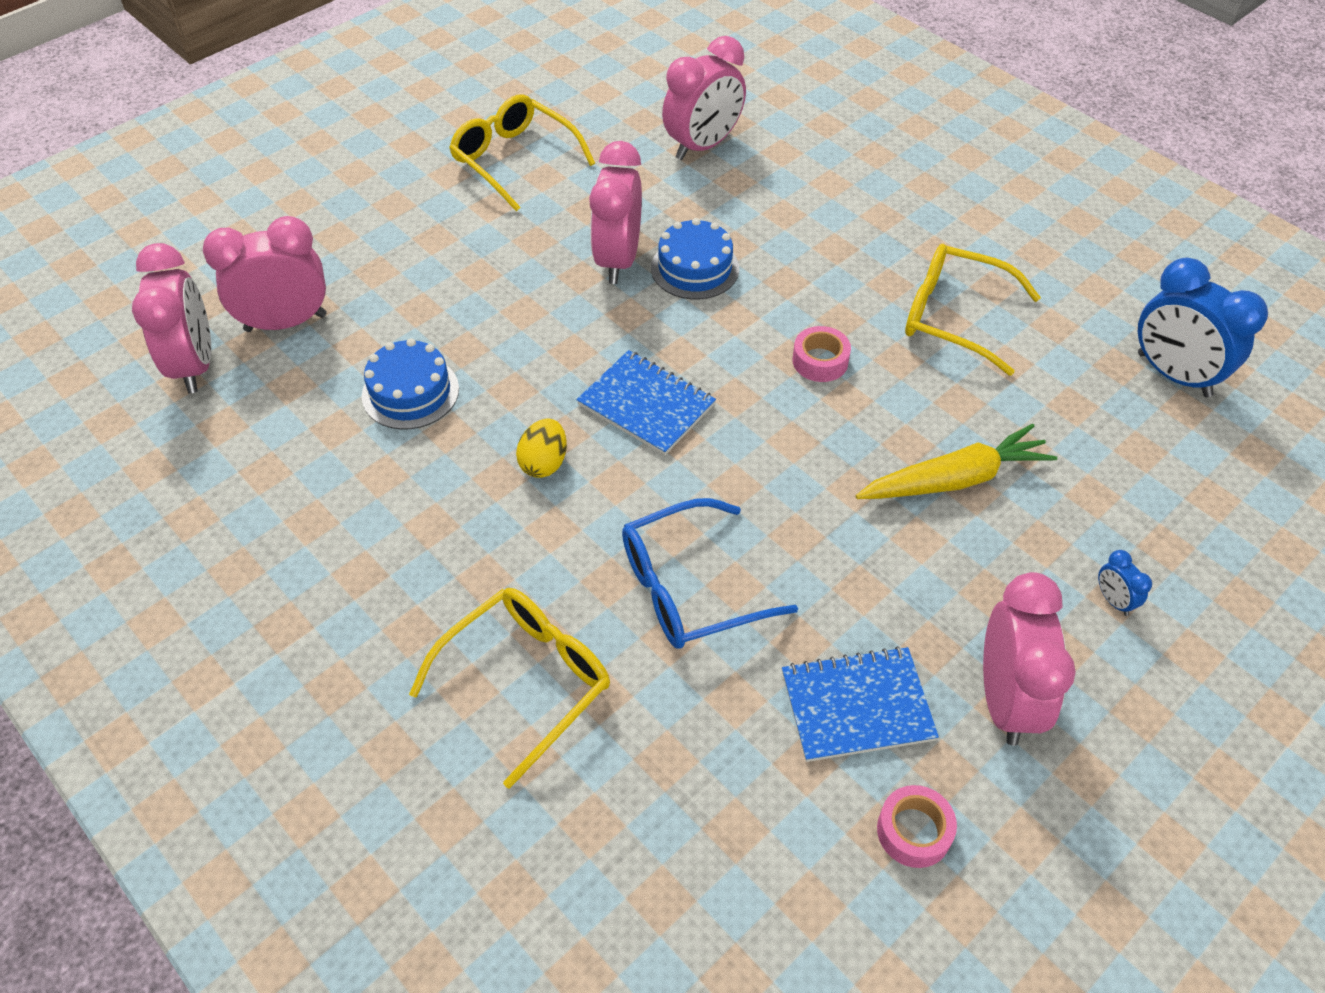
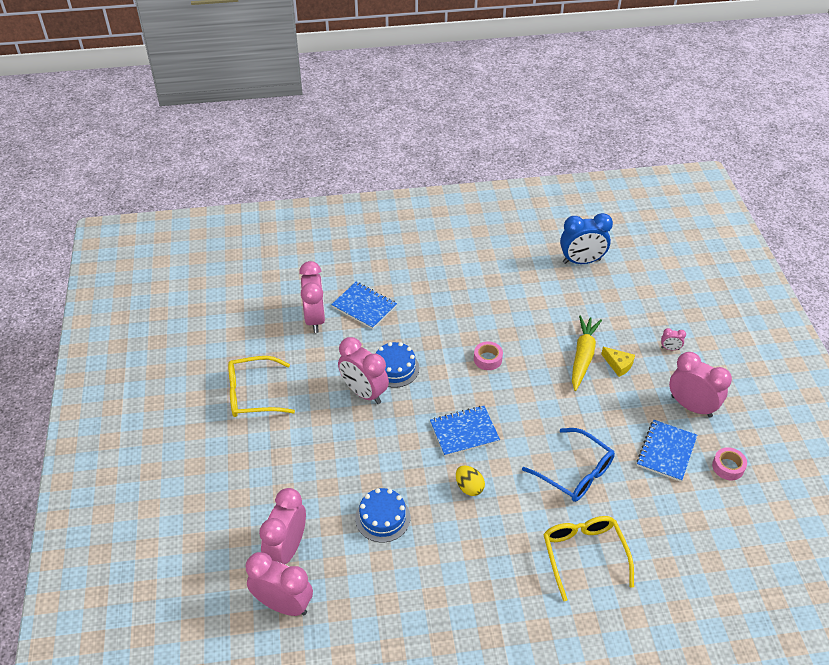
camera: 55 degrees left, 5 degrees down
blue glasses [622,498,798,649] -> blue glasses turned 60 degrees counterclockwise [522,428,615,502]
yellow glasses [905,244,1041,376] -> none
blue clock [1098,550,1152,616] -> pink clock [661,328,686,350]
none -> blue notebook [331,282,397,329]
none -> yellow cheese [601,347,635,377]

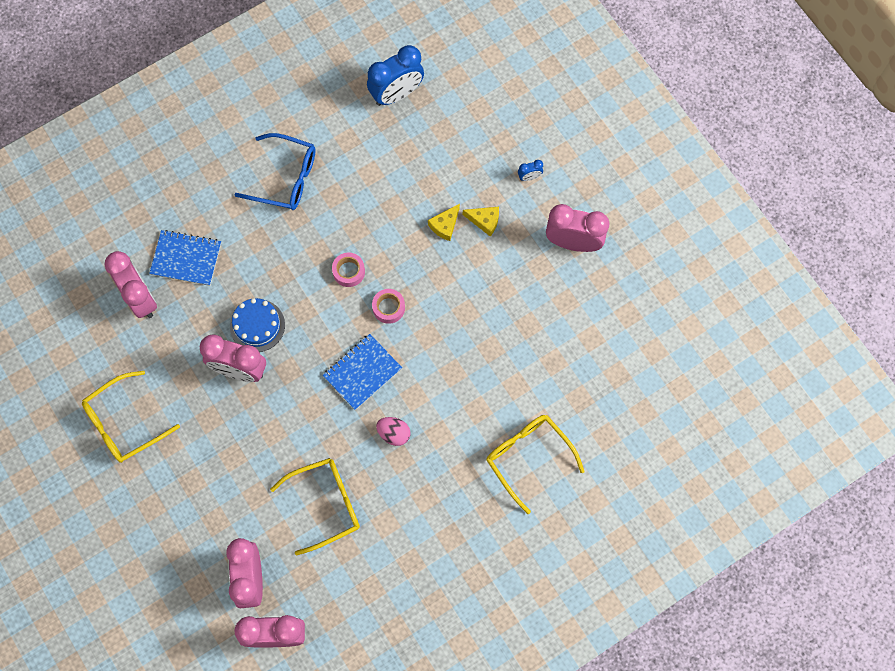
camera: 25 degrees left, 25 degrees up
blue cake [355,488,410,542] -> yellow glasses [270,458,360,555]
yellow egg [456,466,485,496] -> pink egg [376,417,410,446]
blue glasses [522,428,615,502] -> blue glasses moved to [234,133,316,210]
yellow carrot [572,315,602,391] -> yellow cheese [428,204,460,241]
blue notebook [637,420,697,482] -> none
pink clock [661,328,686,350] -> blue clock [518,160,543,181]
pink tape [712,447,747,480] -> pink tape moved to [372,289,405,324]

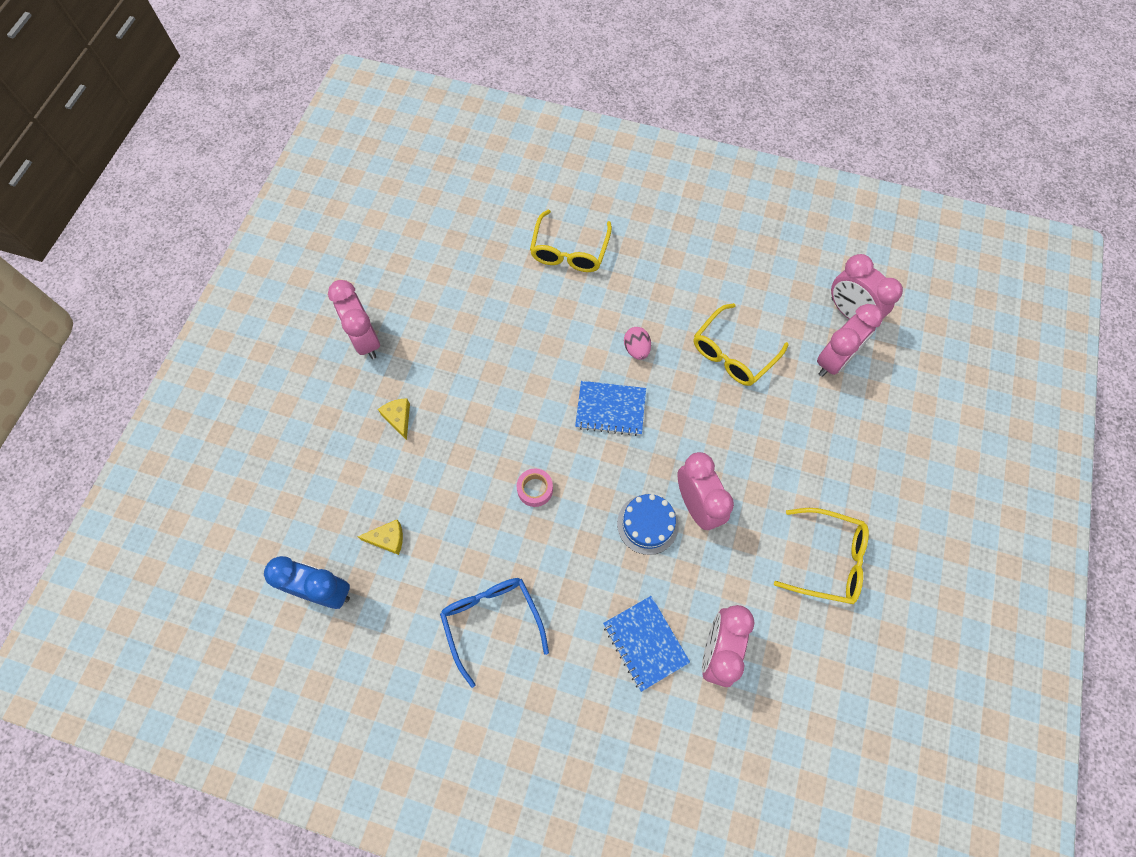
camera: 130 degrees left, 5 degrees down
yellow glasses [270,458,360,555] -> yellow glasses turned 75 degrees counterclockwise [694,303,789,386]
pink tape [372,289,405,324] -> none
yellow cheese [428,204,460,241] -> yellow cheese moved to [358,520,403,555]
blue clock [518,160,543,181] -> none

